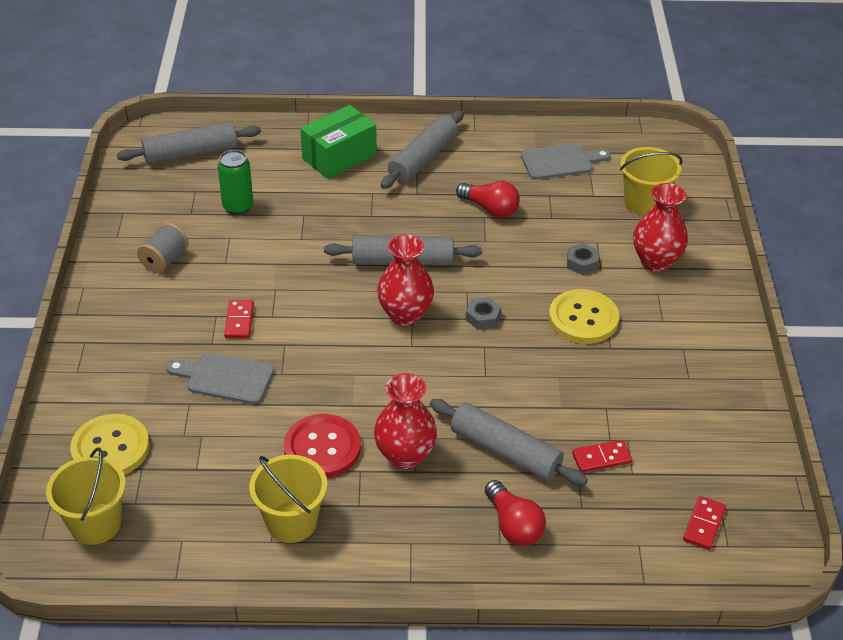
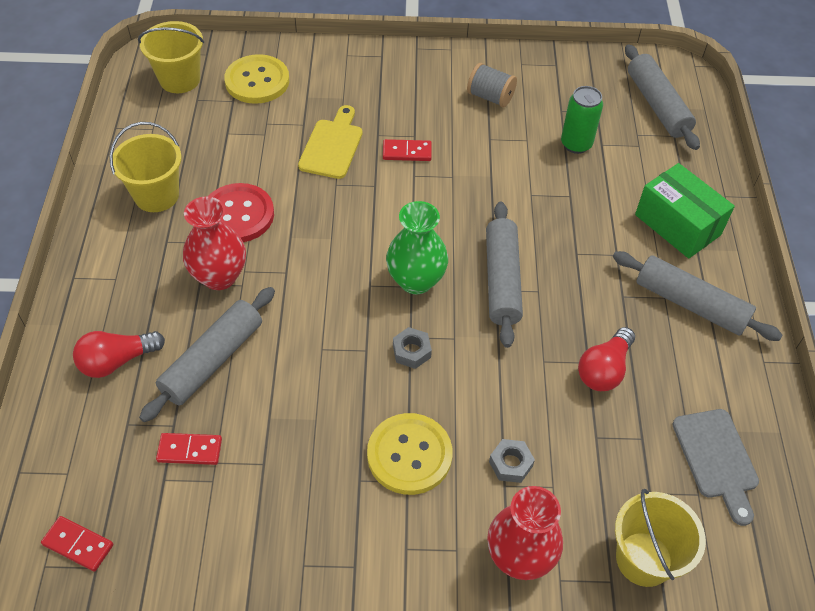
camera: 90 degrees right, 10 degrees up
grey cutting board [166,353,274,404] -> yellow cutting board [298,105,362,179]
red vase [377,235,434,326] -> green vase [386,201,448,294]
red domino [572,440,632,473] -> red domino turned 75 degrees counterclockwise [156,433,222,465]

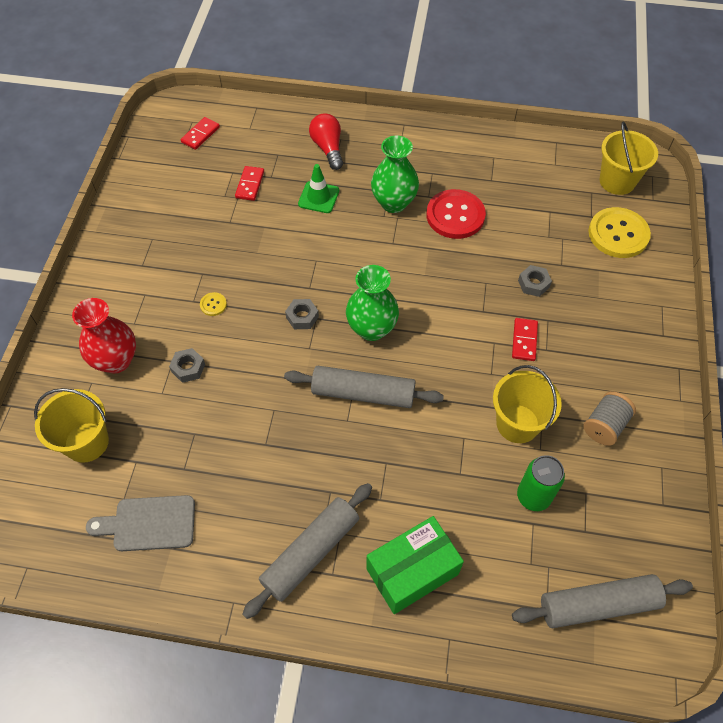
camera: 100 degrees right, 5 degrees up
yellow bucket [110,122,182,212] -> yellow bucket moved to [493,365,562,443]
grey rolling pin [139,287,275,422] -> green traffic cone [298,164,339,213]
red vase [183,196,246,290] -> green vase [371,136,419,213]
yellow cutting board [298,105,362,179] -> grey nut [518,265,552,297]
yellow button [367,413,452,495] -> yellow button [200,292,227,316], size x0.42
red light bulb [578,327,635,391] -> none

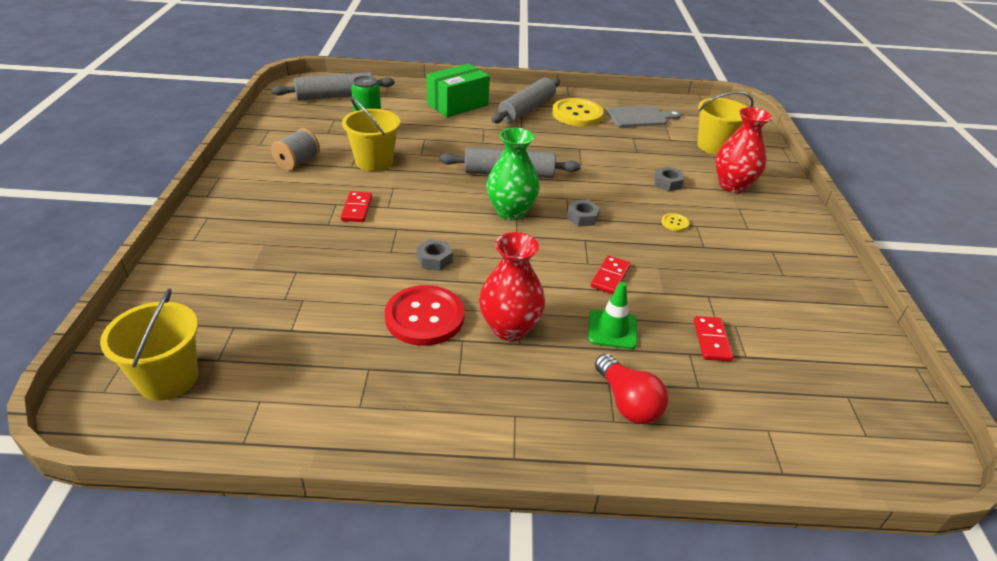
camera: 170 degrees right, 20 degrees down
red domino [181,117,220,150] -> red domino moved to [591,255,631,294]
green vase [371,136,419,213] -> red vase [479,232,545,341]
grey nut [518,265,552,297] -> grey nut moved to [416,239,453,271]
yellow button [588,207,651,258] -> yellow button moved to [552,98,604,126]

